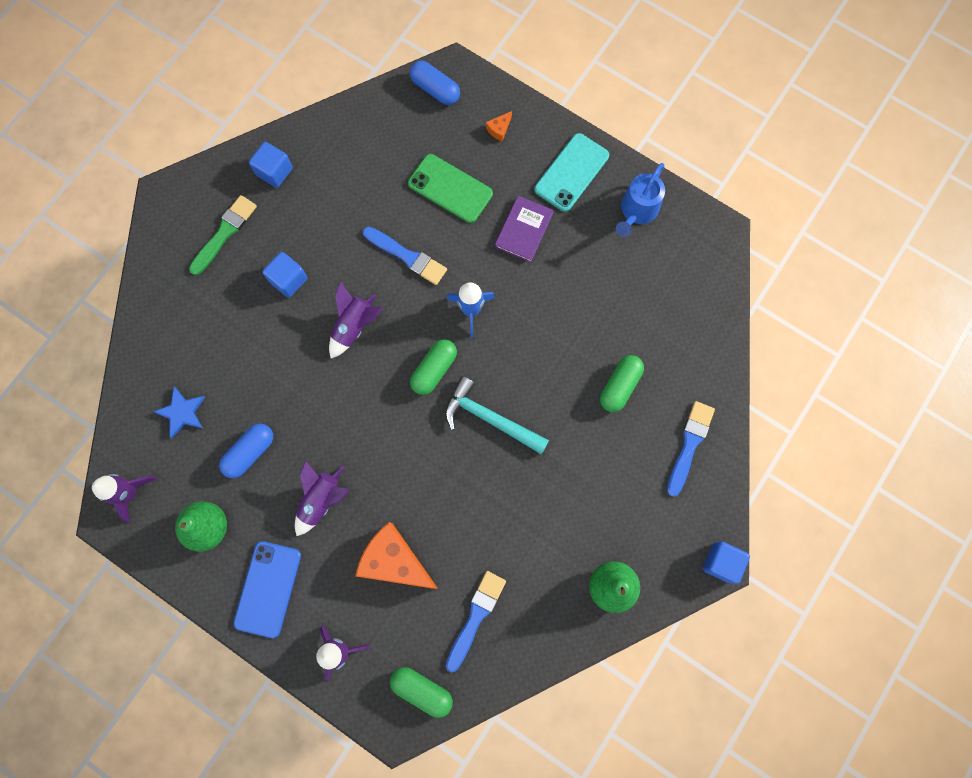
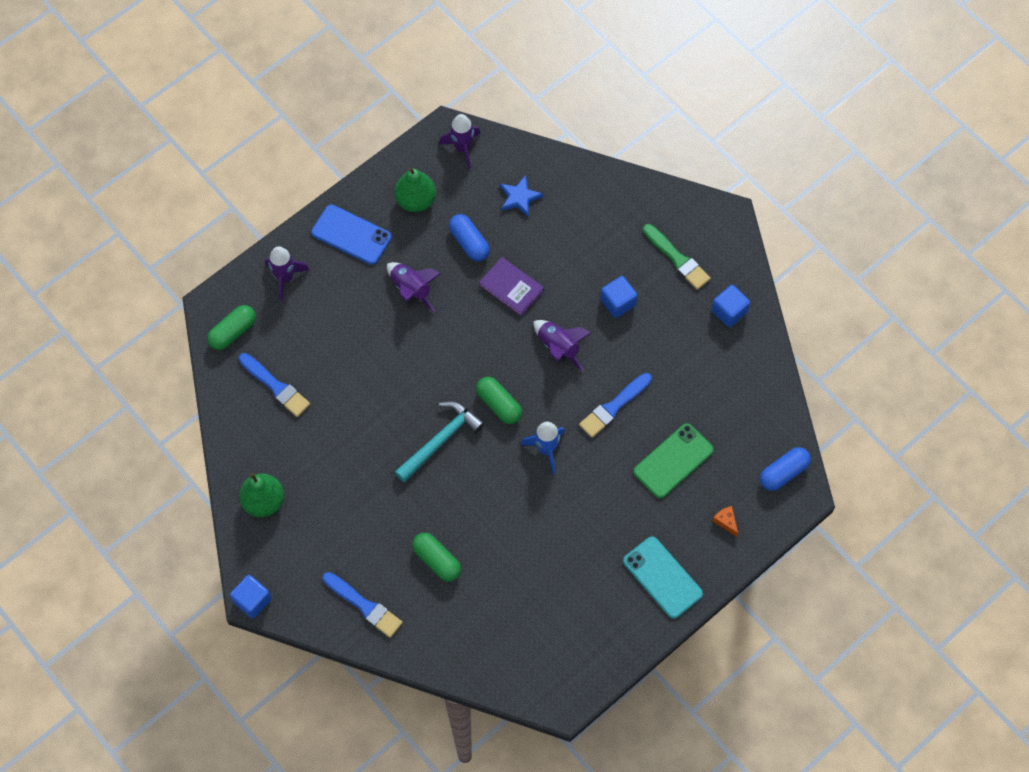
camera: 105 degrees right, 10 degrees down
orange cheese [355,522,437,589] -> none
purple book [495,196,554,262] -> purple book moved to [479,257,544,316]
blue watering can [616,163,665,237] -> none

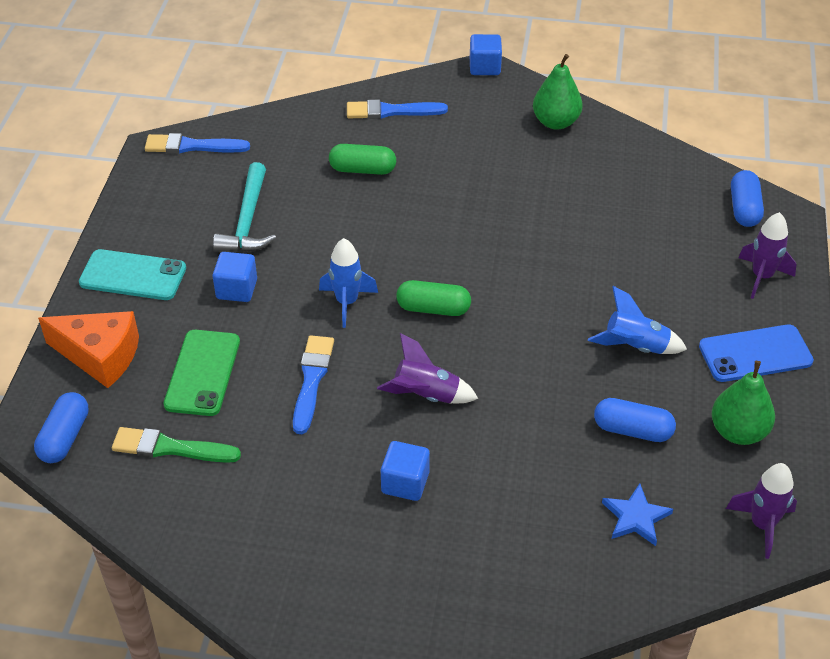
camera: 140 degrees right, 20 degrees down
green capsule [207,305,256,350] -> blue capsule [731,170,764,227]
blue brush [239,353,310,417] -> blue brush moved to [145,133,250,153]
purple rocket [387,262,441,312] -> blue rocket [588,286,687,354]
turquoise hammer [395,401,485,482] -> turquoise hammer moved to [213,162,276,252]
purple book [479,257,544,316] -> none
green brush [643,224,711,290] -> green brush moved to [112,427,241,463]
blue cube [711,285,750,327] -> blue cube moved to [213,252,257,302]
orange cheese [713,506,738,537] -> orange cheese [38,311,139,388], size x2.44

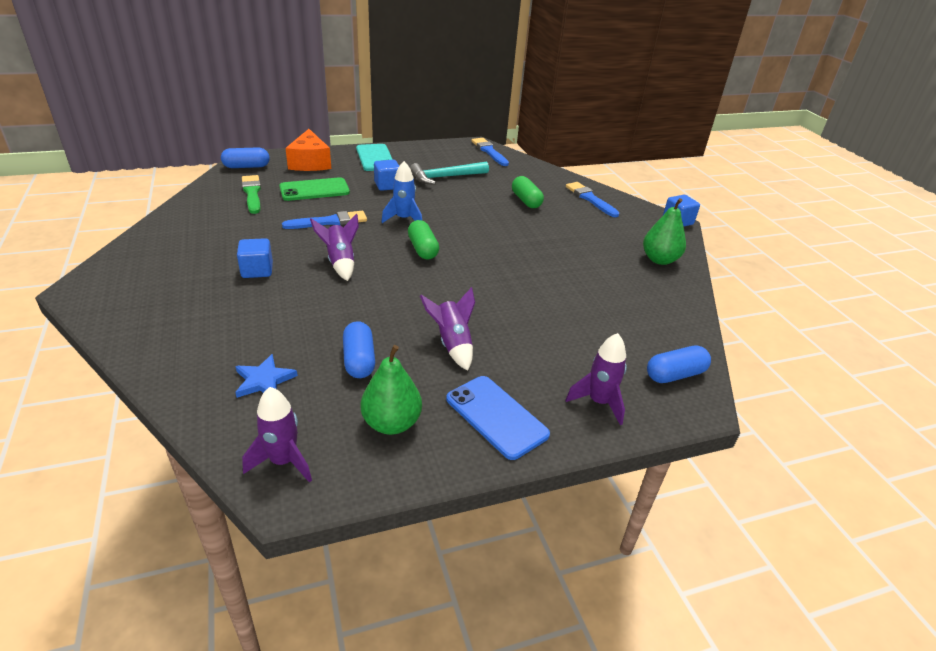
camera: 60 degrees right, 10 degrees down
blue rocket [588,286,687,354] -> purple rocket [420,287,475,370]

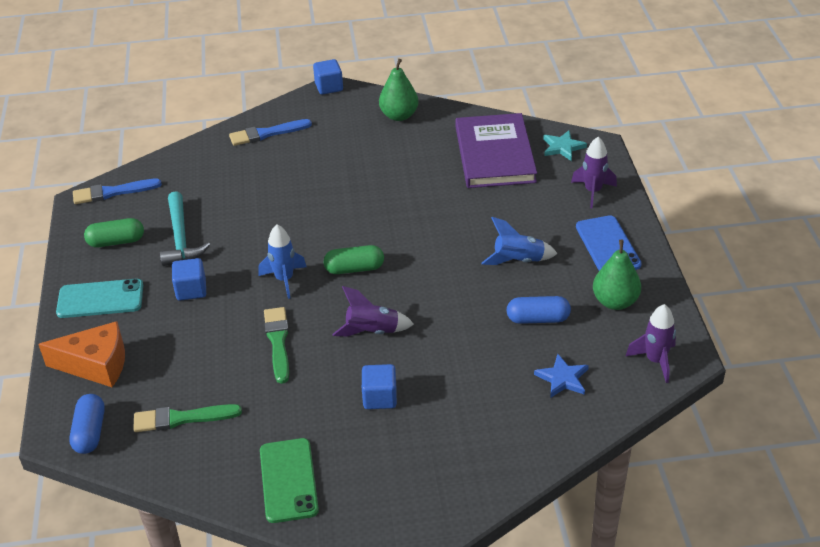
camera: 75 degrees left, 5 degrees up
green phone [279,177,350,201] -> green phone moved to [260,438,319,523]
blue brush [282,211,367,229] -> green brush [264,307,289,384]
purple rocket [420,287,475,370] -> blue rocket [481,217,557,265]
blue phone [446,376,550,460] -> blue phone turned 75 degrees counterclockwise [576,215,642,271]
green capsule [512,176,544,208] -> green capsule moved to [84,218,144,247]
blue capsule [647,345,711,383] -> turquoise star [543,130,587,161]
none -> purple book [456,113,537,188]

